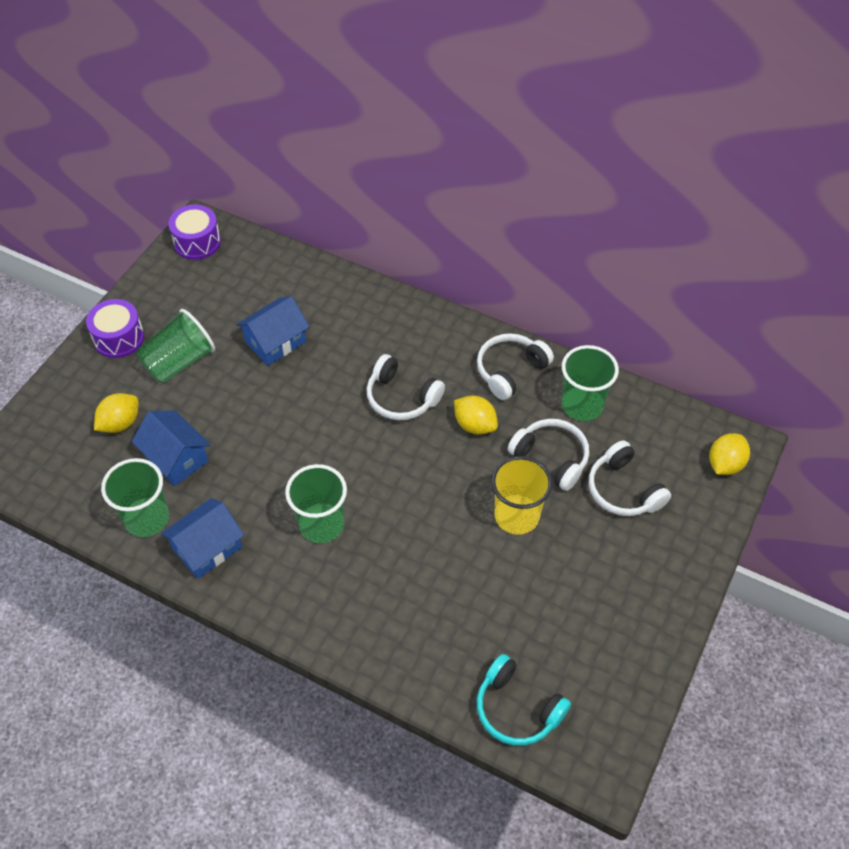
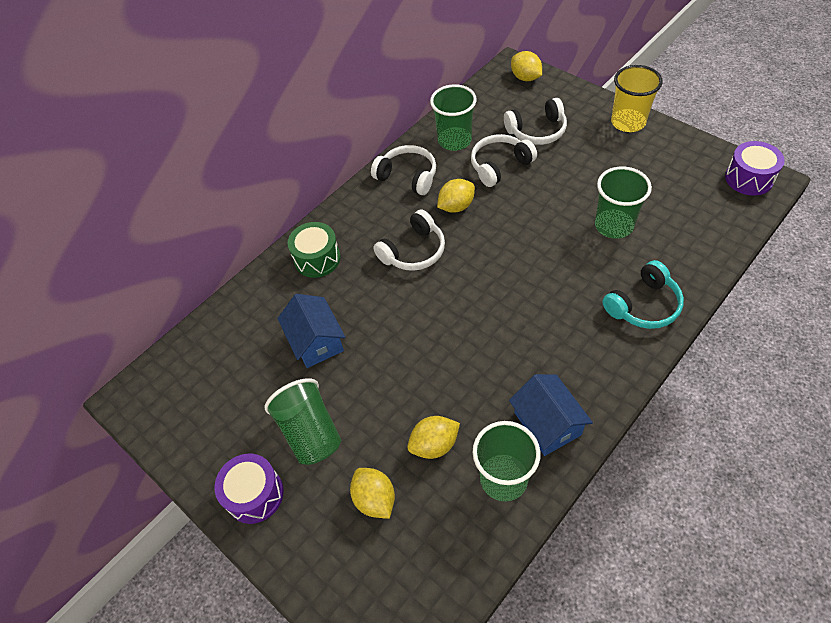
camera: 70 degrees left, 0 degrees up
blue house [132,410,210,486] -> yellow lemon [407,416,460,459]
purple drum [168,205,221,260] -> purple drum moved to [725,141,785,196]
green cup [285,464,347,543] -> green cup moved to [595,166,652,239]
white headphones [477,333,554,400] -> white headphones turned 150 degrees clockwise [371,145,436,195]
turquoise headphones [477,654,571,746] -> turquoise headphones moved to [603,260,684,329]
yellow cup [491,456,553,535] -> yellow cup moved to [611,65,663,132]
none -> green drum [288,222,340,278]

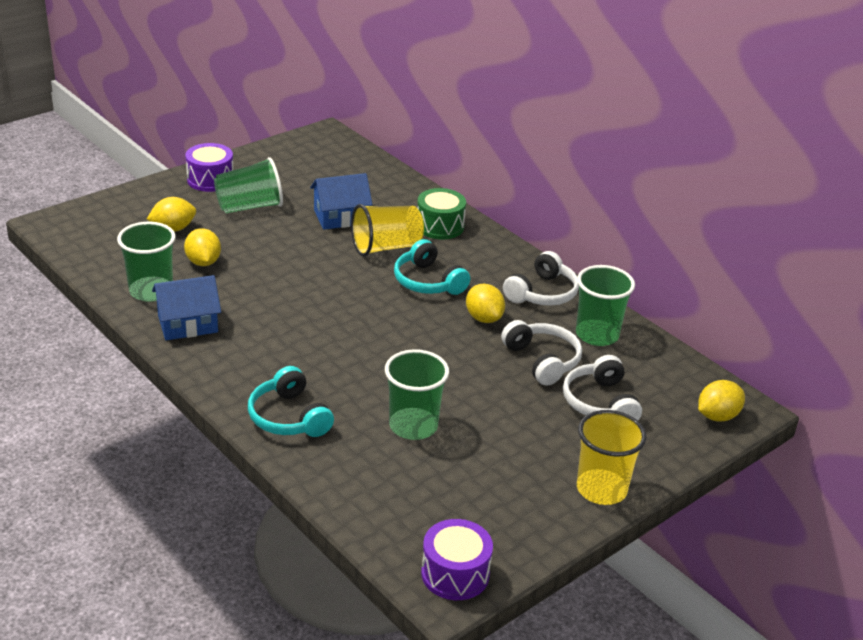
camera: 90 degrees right, 20 degrees down
white headphones [373,209,445,271] -> turquoise headphones [394,239,470,295]
none -> yellow cup [351,204,424,257]

